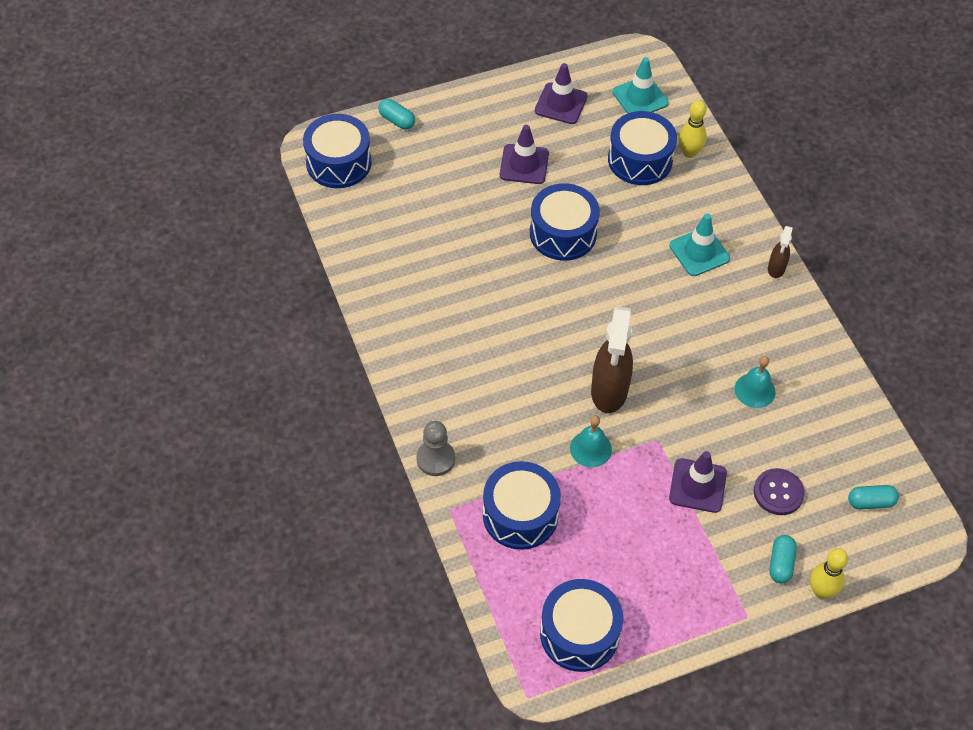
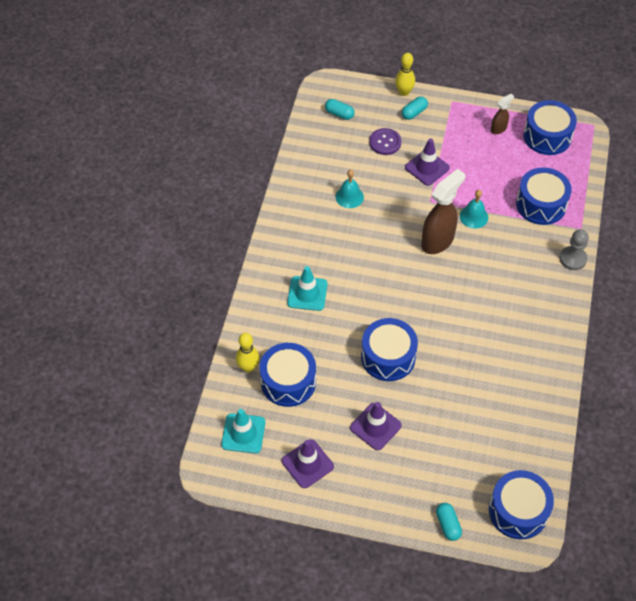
camera: 145 degrees left, 0 degrees up
brown spray bottle [768,226,793,278] -> brown spray bottle moved to [491,94,514,134]

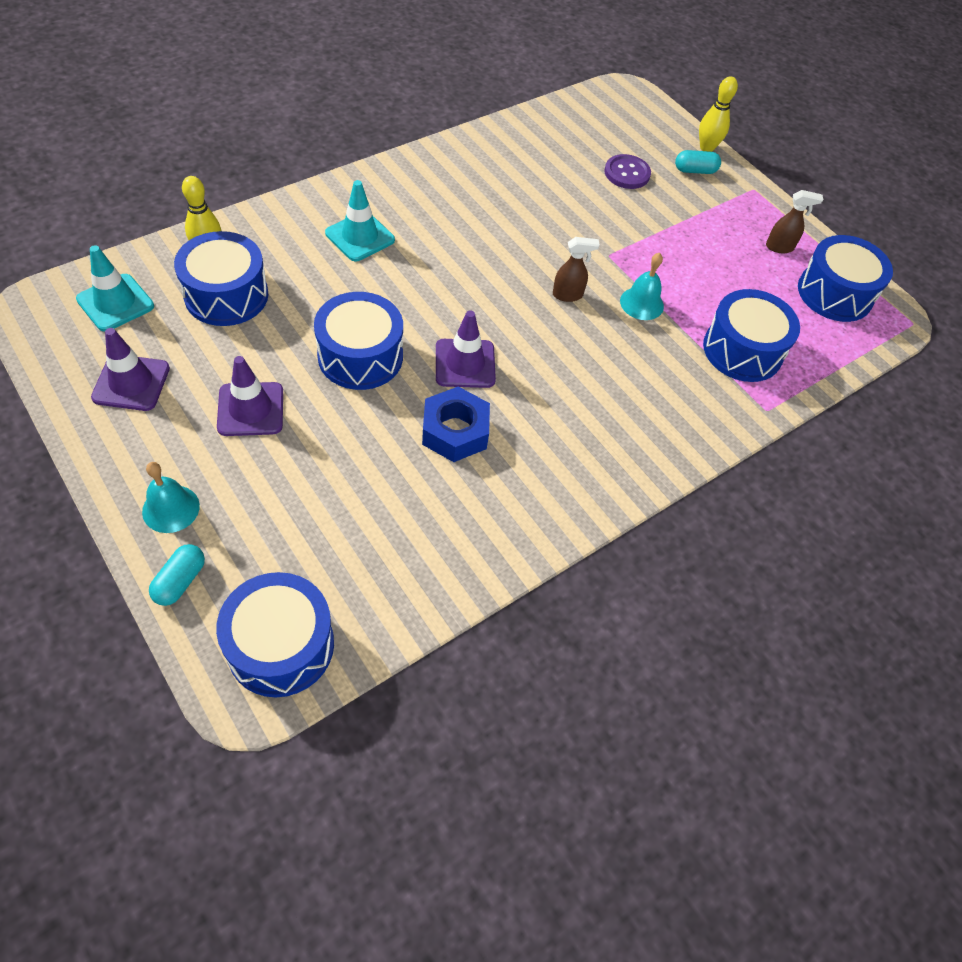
camera: 35 degrees right, 0 degrees up
turquoise capsule [325,99,354,120] -> none
turquoise bell [336,170,364,208] -> turquoise bell moved to [142,462,200,533]
purple traffic cone [405,139,450,186] -> purple traffic cone moved to [436,310,496,388]
brown spray bottle [421,169,465,254] -> brown spray bottle [553,237,600,302], size x0.51
grey pawn [560,229,589,270] -> none
none -> blue nut [422,386,490,462]

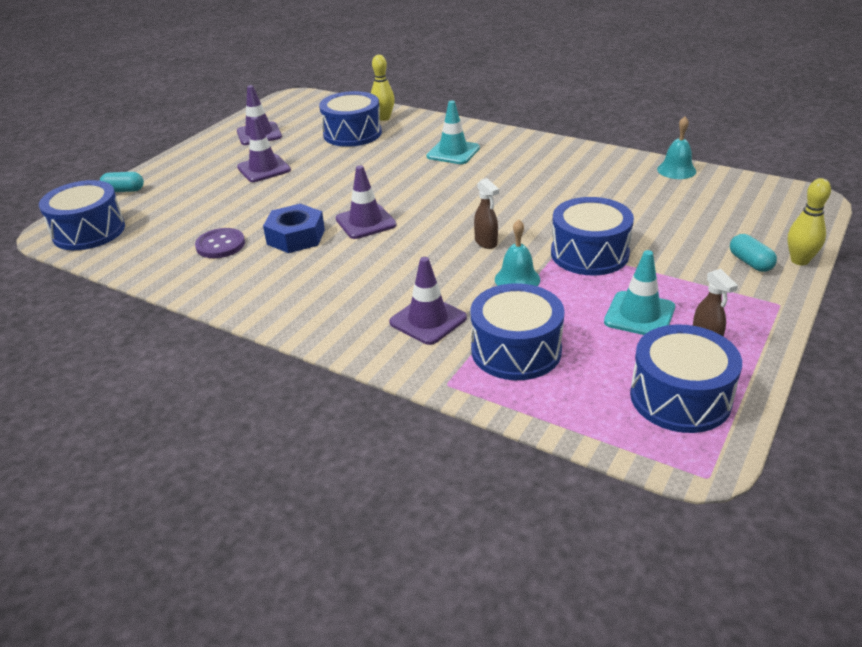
camera: 75 degrees right, 20 degrees down
turquoise traffic cone [76,245,154,332] -> turquoise traffic cone moved to [604,250,675,335]
turquoise bell [142,462,200,533] -> turquoise bell moved to [657,117,696,179]
blue drum [314,292,403,390] -> blue drum moved to [551,197,634,275]
purple button [604,154,651,189] -> purple button moved to [195,228,245,258]
none -> purple traffic cone [389,257,467,345]

